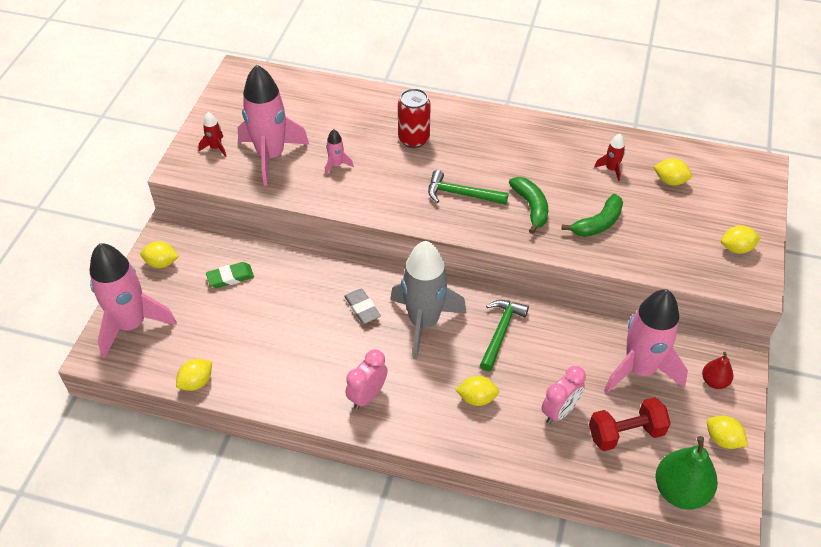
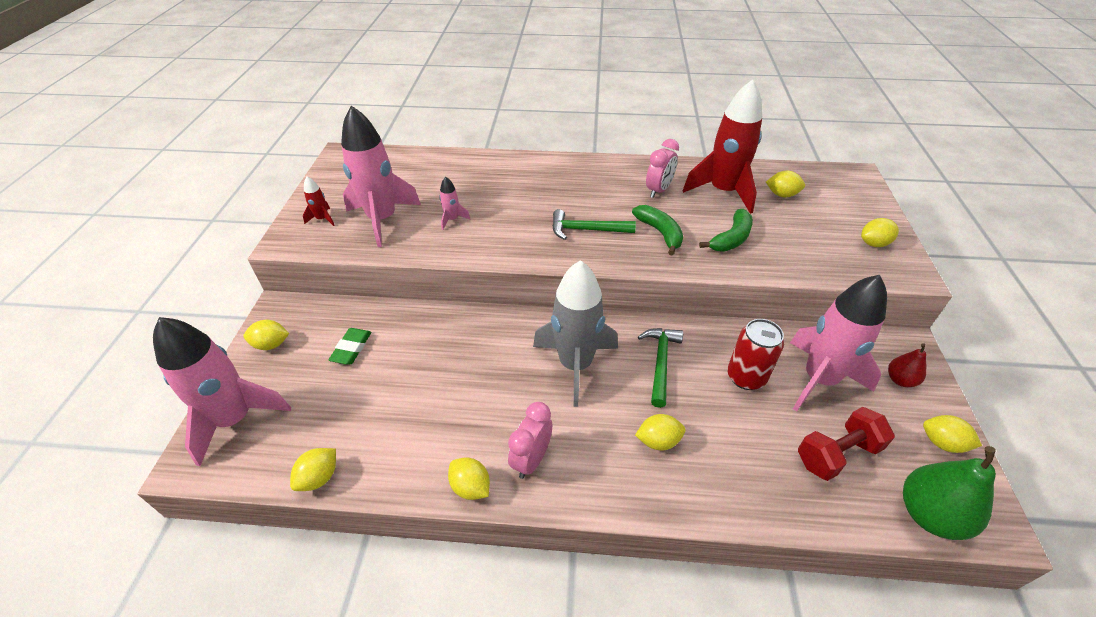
camera: 10 degrees left, 5 degrees down
green eraser [206,262,254,288] -> green eraser turned 45 degrees counterclockwise [329,328,371,364]
grey eraser [344,289,381,324] -> none
red can [398,88,431,148] -> red can moved to [727,319,784,390]
pink clock [542,366,586,424] -> pink clock moved to [646,139,679,198]
red rocket [594,134,625,181] -> red rocket [683,79,762,214], size x2.39
none -> yellow lemon [448,458,490,500]

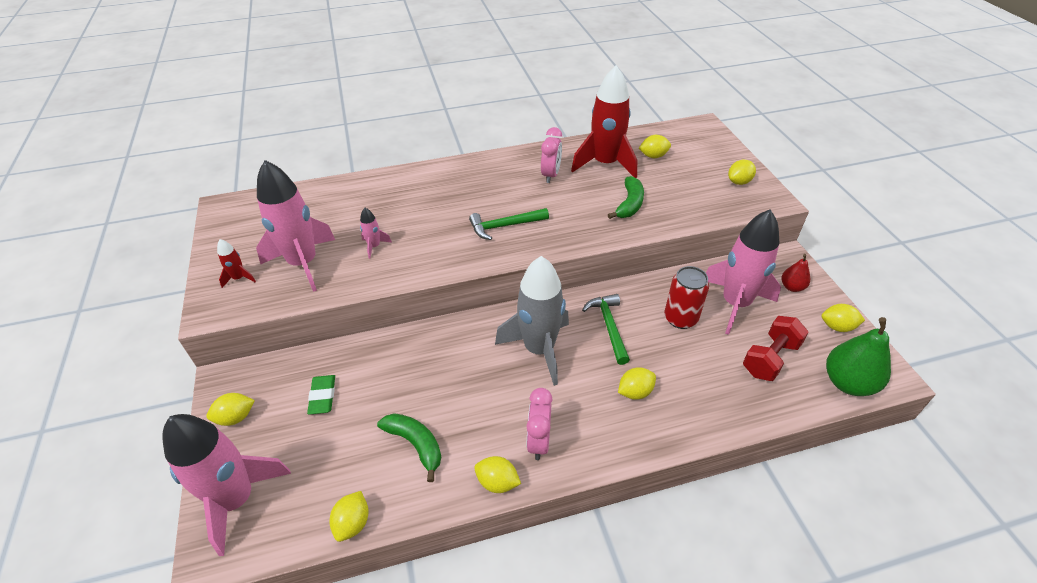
camera: 20 degrees left, 0 degrees up
green banana [632,205,683,255] -> green banana moved to [377,413,441,482]

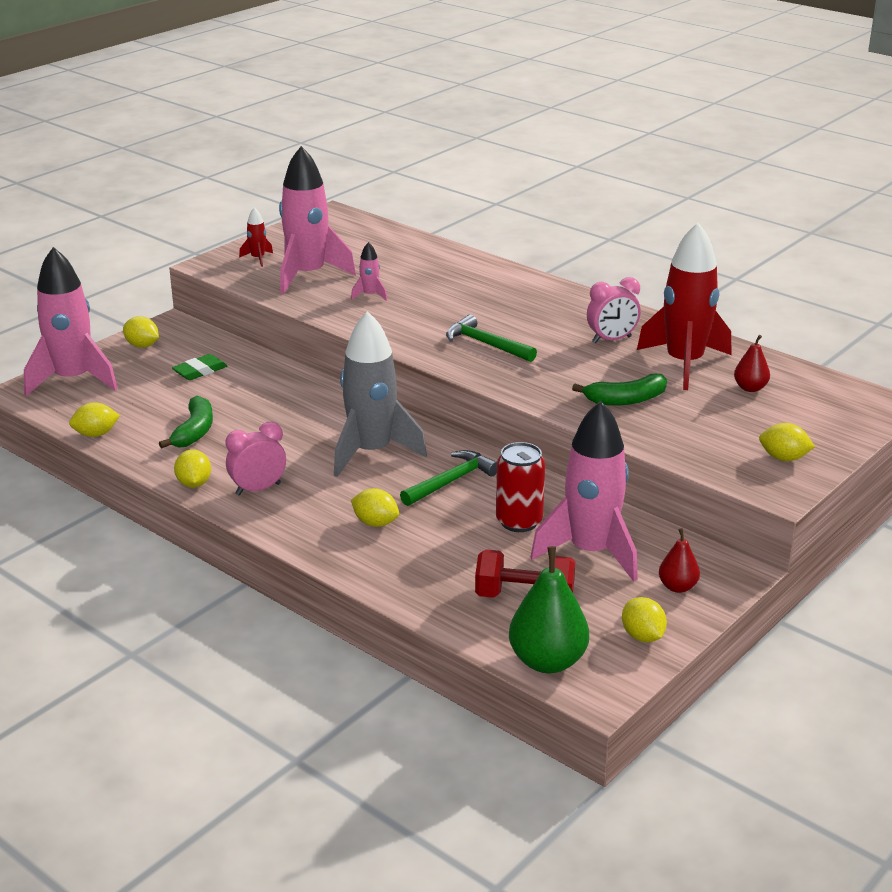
camera: 55 degrees right, 15 degrees down
yellow lemon [639,135,671,158] -> red pear [734,335,770,392]

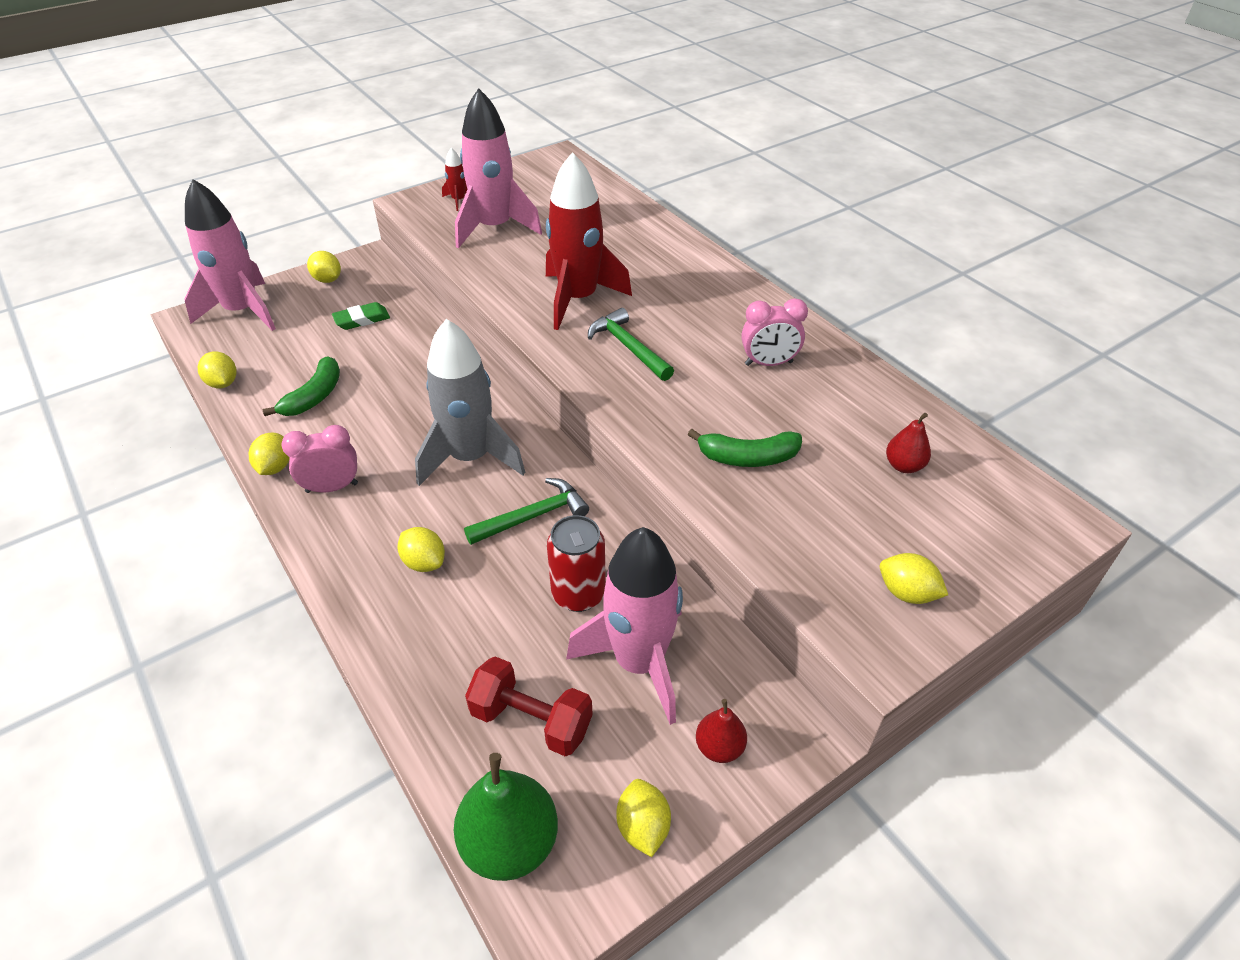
camera: 15 degrees right, 15 degrees up
yellow lemon [69,402,120,437] -> yellow lemon turned 60 degrees clockwise [198,351,236,388]
pink rocket [351,242,387,301] -> none
red rocket [637,223,732,390] -> red rocket moved to [546,152,632,330]

